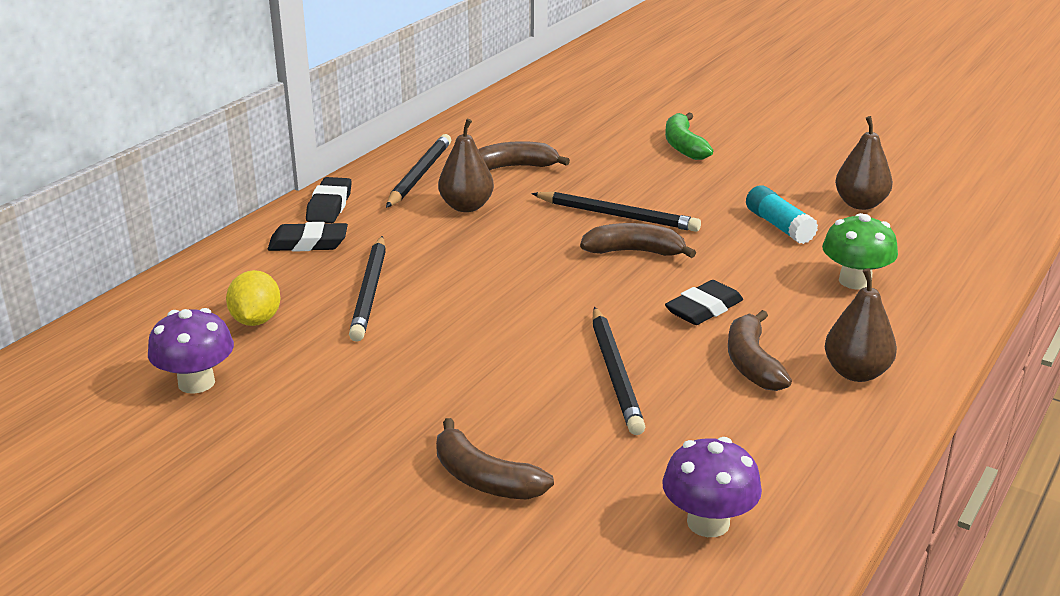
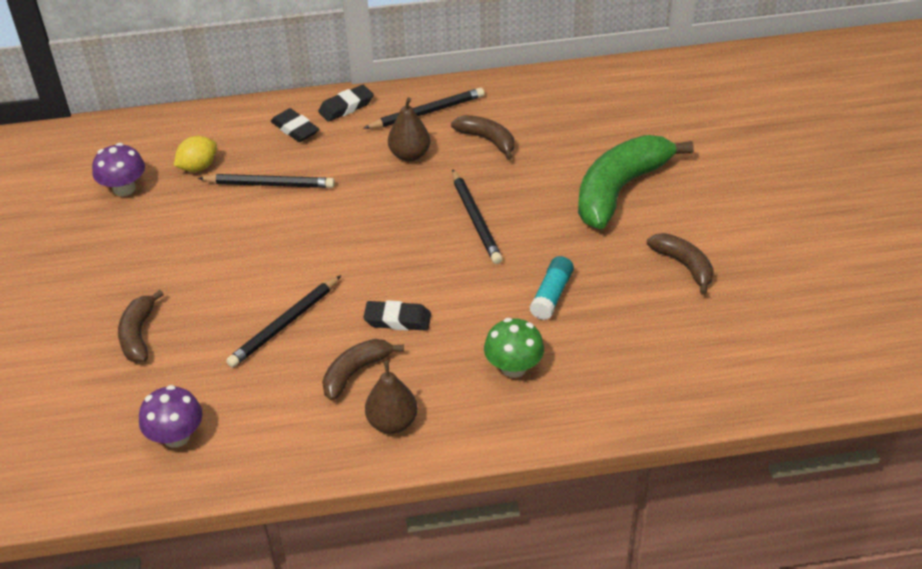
camera: 50 degrees right, 15 degrees up
black pencil [349,236,386,342] -> black pencil turned 135 degrees counterclockwise [198,174,335,188]
brown banana [580,223,696,258] -> brown banana moved to [647,233,714,295]
green banana [665,113,713,160] -> green banana [578,135,694,229], size x1.87
brown pear [835,116,893,210] -> none

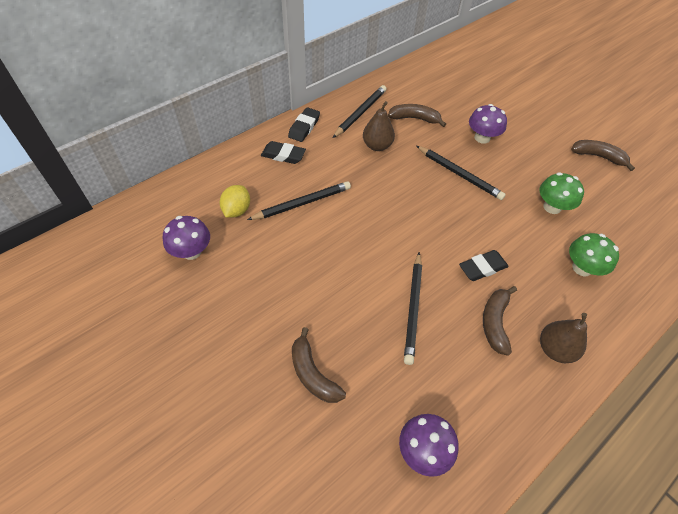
camera: 35 degrees left, 10 degrees up
turquoise glue stick [529,256,574,320] -> green mushroom [540,172,584,214]
green banana [578,135,694,229] -> none
none -> purple mushroom [469,104,507,144]

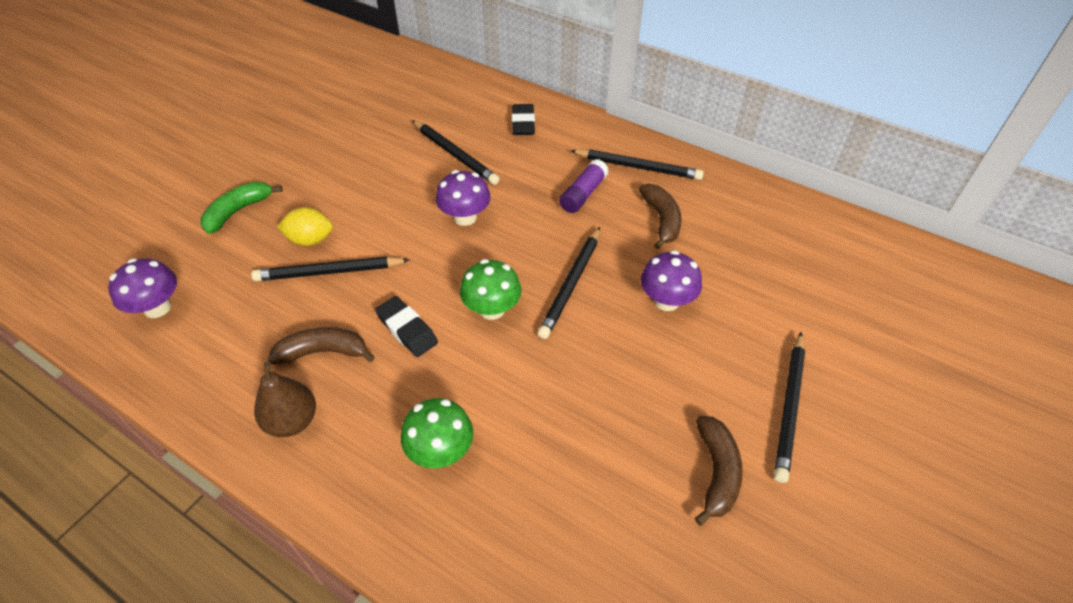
camera: 75 degrees right, 5 degrees down
purple mushroom [162,216,210,260] -> purple mushroom moved to [436,170,491,226]
yellow lemon [220,185,250,218] -> yellow lemon moved to [277,207,333,246]
black eraser [288,107,320,142] -> none
brown banana [292,327,346,403] -> green banana [201,182,283,234]
brown pear [363,101,395,151] -> purple glue stick [559,159,609,213]
green mushroom [540,172,584,214] -> green mushroom moved to [460,259,521,320]
none -> black pencil [774,332,805,483]

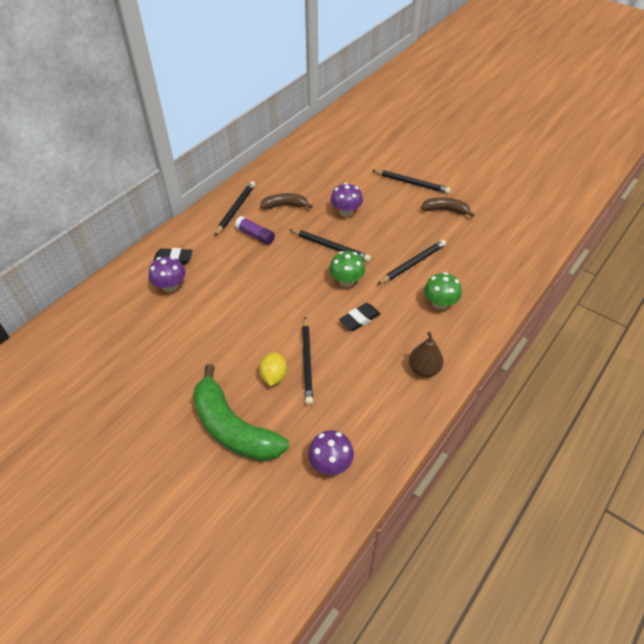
camera: 85 degrees left, 0 degrees up
green banana [201,182,283,234] -> green banana [193,364,289,461], size x1.87
brown banana [268,327,375,365] -> none
black pencil [412,120,499,185] -> black pencil moved to [378,240,446,284]
purple mushroom [436,170,491,226] -> purple mushroom moved to [149,256,185,292]

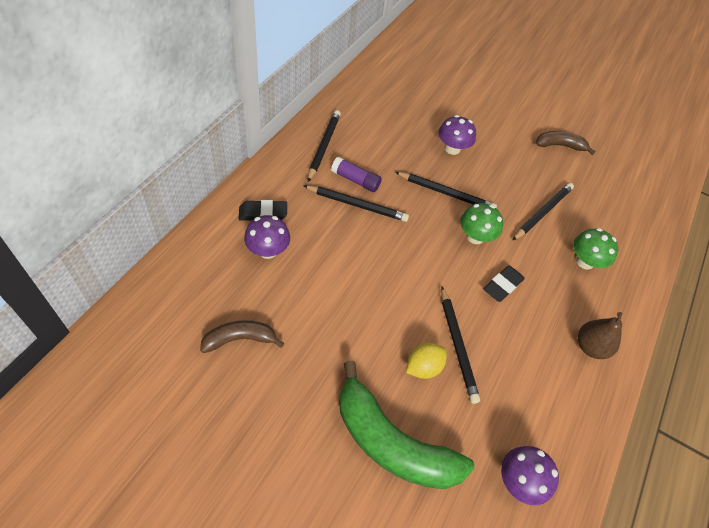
camera: 15 degrees left, 5 degrees up
yellow lemon [259,352,287,386] -> yellow lemon turned 60 degrees clockwise [406,343,447,379]
brown banana [260,193,313,210] -> brown banana moved to [200,320,284,353]
black pencil [372,170,451,194] -> black pencil moved to [303,185,409,222]

